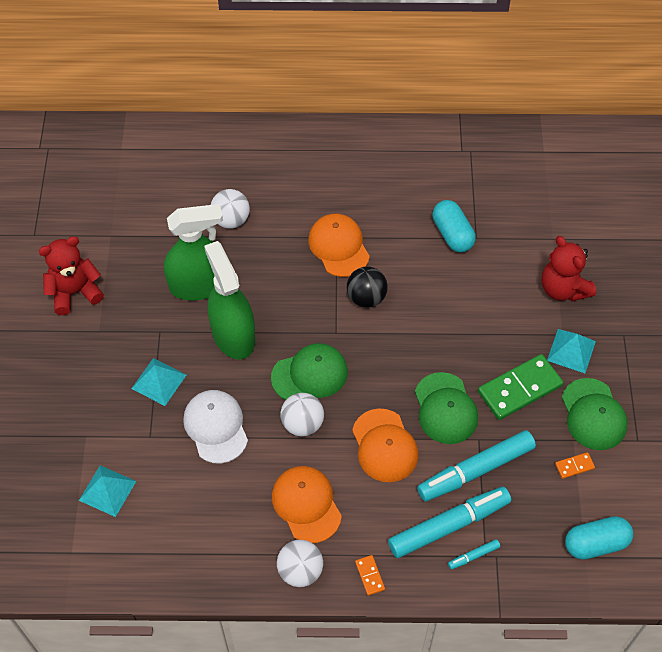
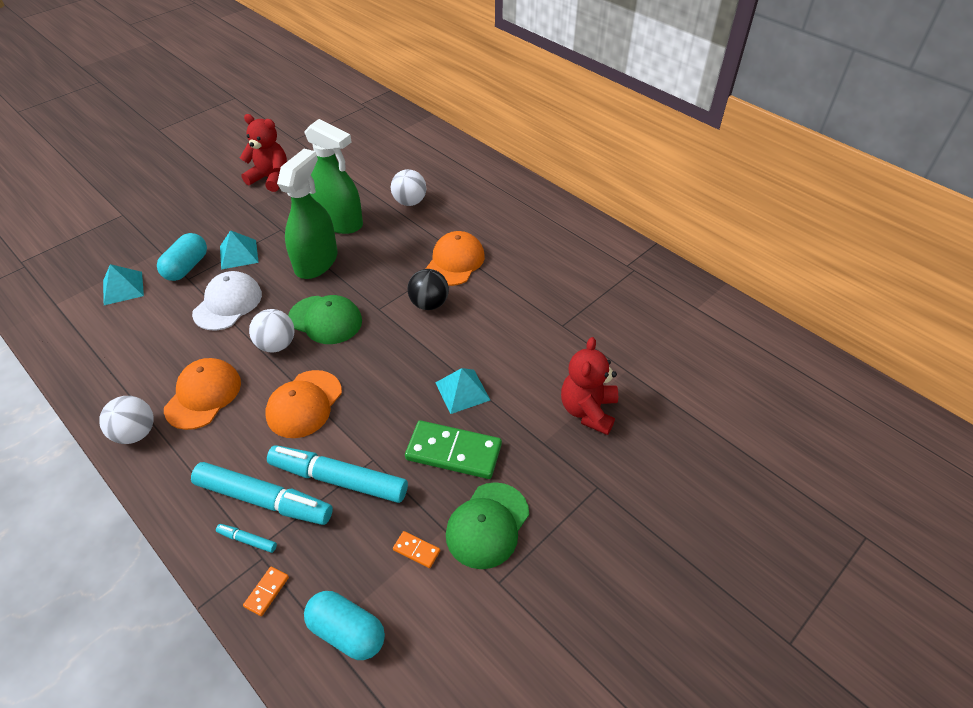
camera: 45 degrees right, 10 degrees down
orange domino [355,555,385,596] -> orange domino moved to [243,567,289,616]
green cap [415,372,478,444] -> none
turquoise capsule [433,200,476,252] -> turquoise capsule moved to [157,233,207,281]
turquoise pyramid [547,329,596,373] -> turquoise pyramid moved to [435,368,490,414]

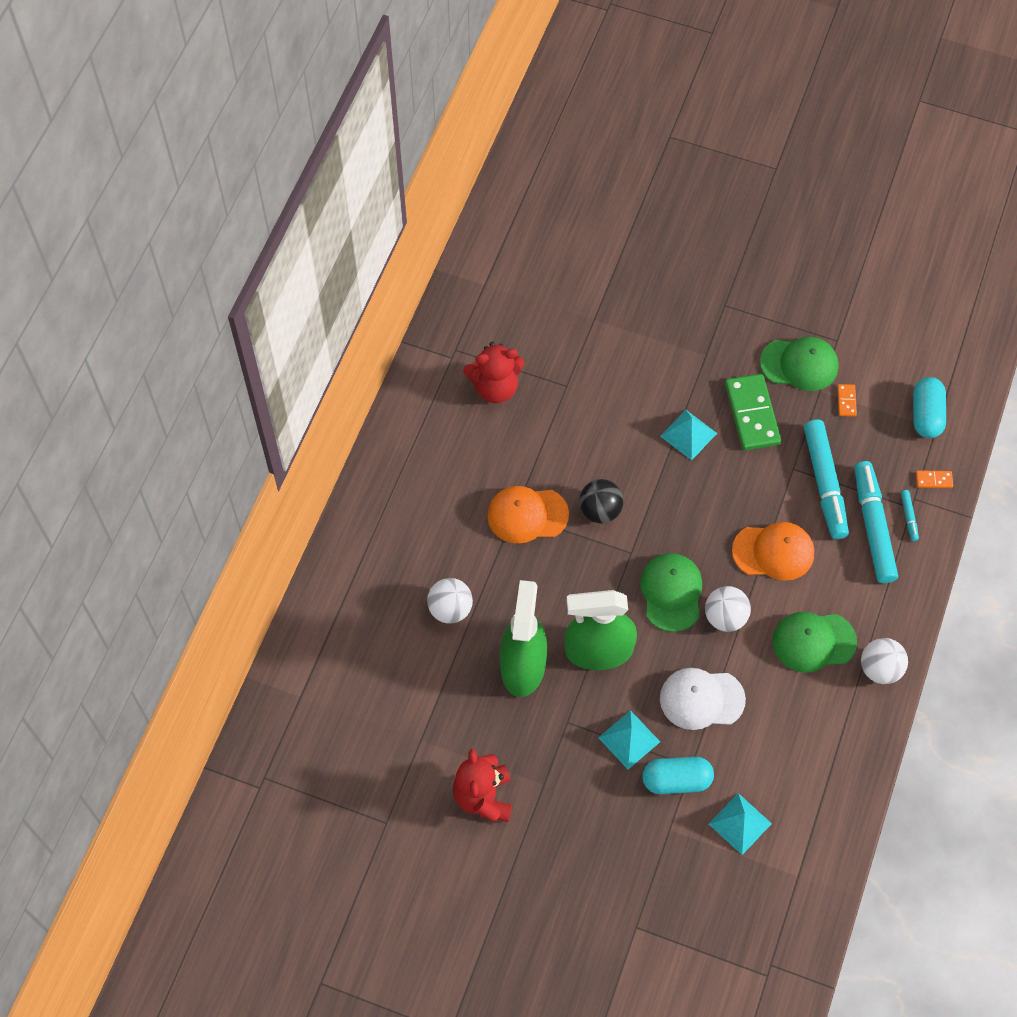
camera: 115 degrees left, 15 degrees up
orange cap [164,358,241,430] -> green cap [773,612,857,672]
red teddy bear [561,337,618,435] -> red teddy bear moved to [463,342,524,403]

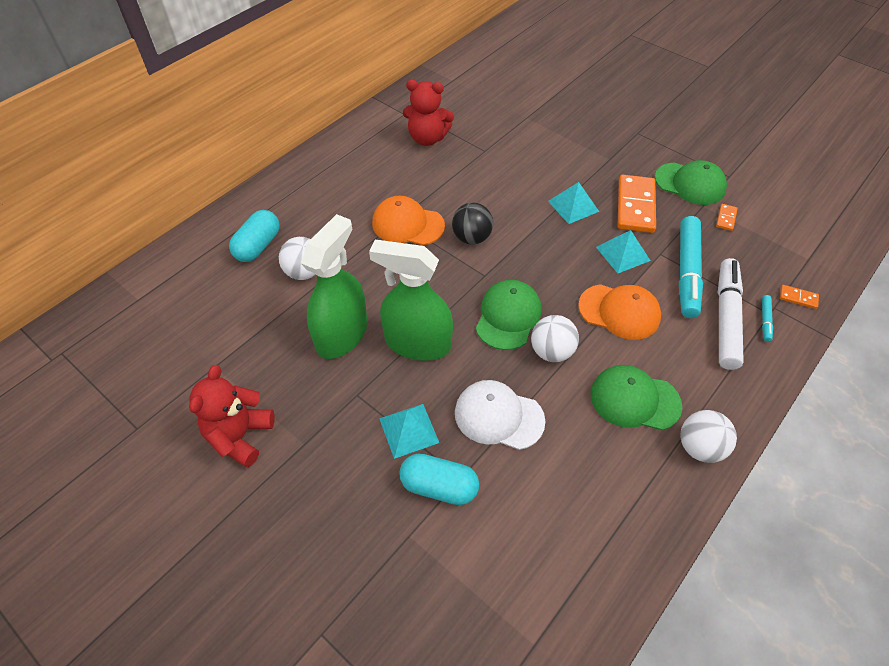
camera: 20 degrees right, 10 degrees down
turquoise pyramid [709,793,772,855] -> turquoise pyramid moved to [596,230,651,273]
green domino [725,374,781,450] -> orange domino [618,175,656,233]
turquoise marker [855,461,898,583] -> white marker [718,258,744,370]
turquoise capsule [913,377,946,438] -> turquoise capsule moved to [229,210,280,262]

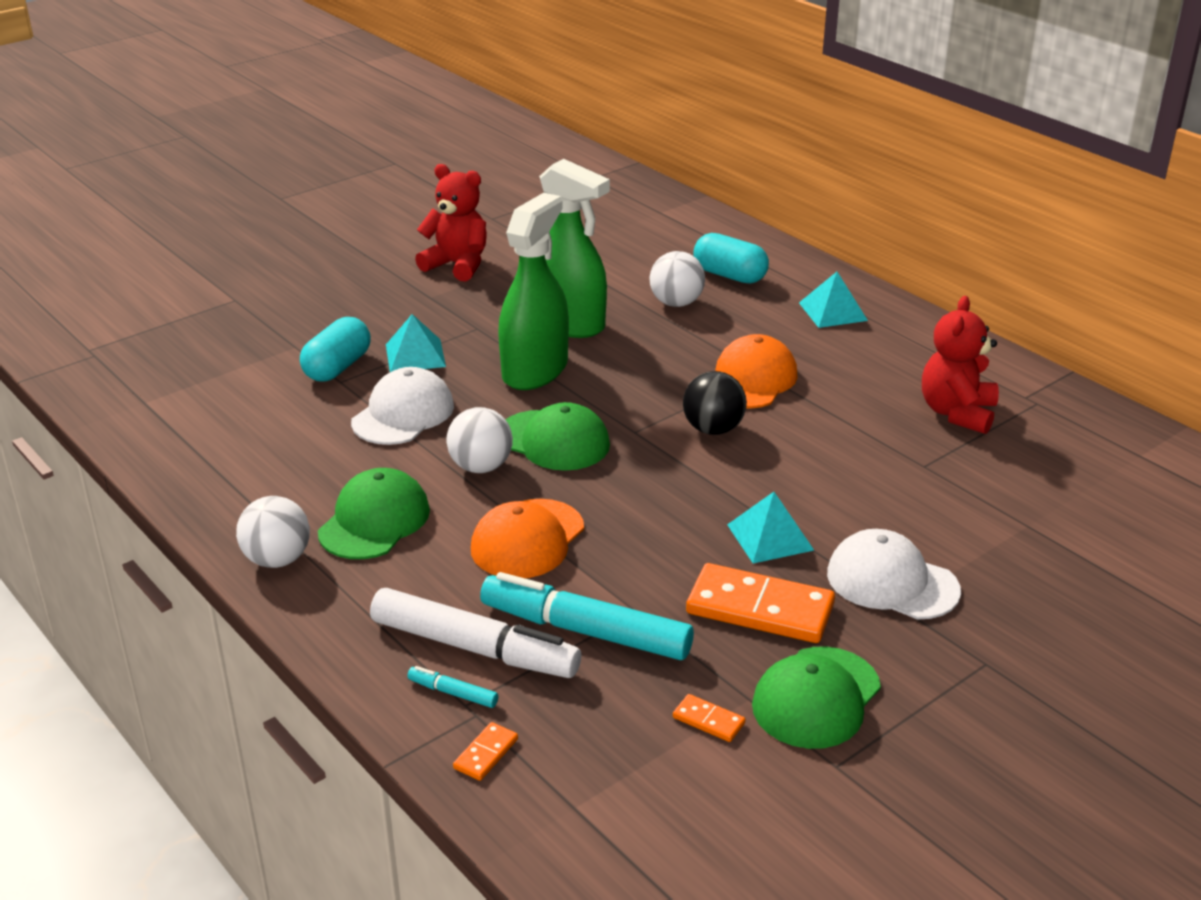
camera: 100 degrees right, 20 degrees down
turquoise pyramid [596,230,651,273] -> turquoise pyramid moved to [799,272,868,328]
none -> white cap [827,529,961,620]

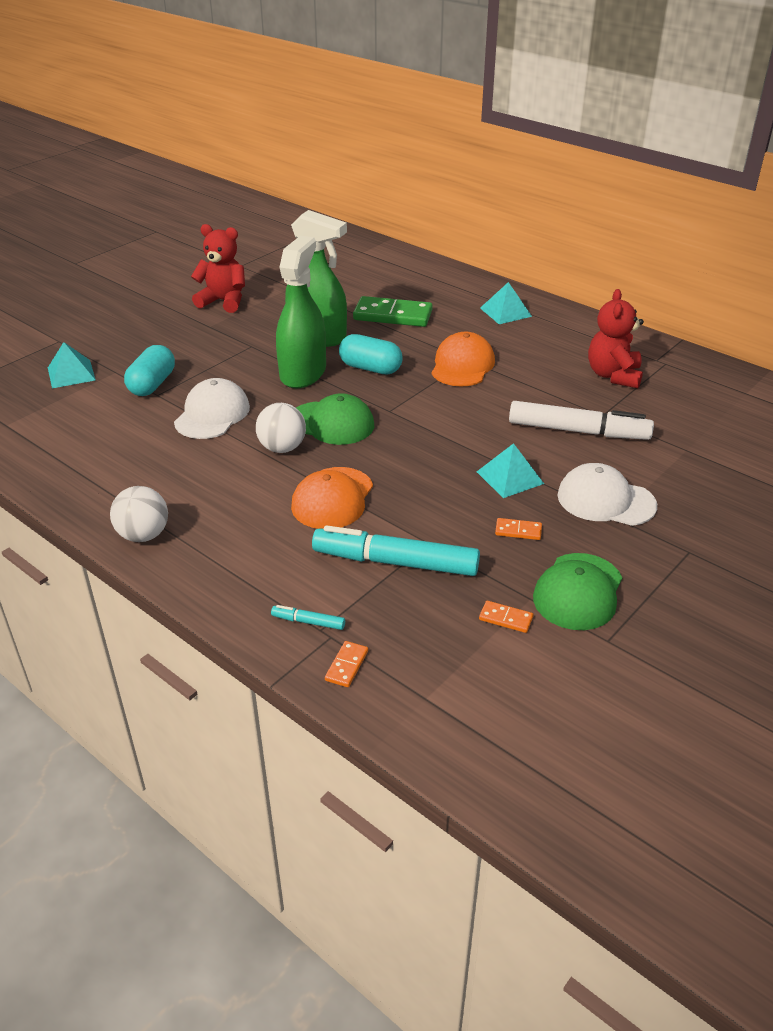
camera: 10 degrees left, 5 degrees up
green cap [318,468,430,559] -> none
white marker [370,588,581,678] -> white marker moved to [509,401,654,440]
turquoise pyramid [386,314,446,372] -> turquoise pyramid moved to [48,342,96,388]
white ball [650,251,705,307] -> green domino [353,296,433,327]
black ball [683,371,747,435] -> none
orange domino [686,563,835,643] -> orange domino [495,518,542,540], size x0.44
turquoise capsule [693,233,769,284] -> turquoise capsule moved to [339,334,403,374]

